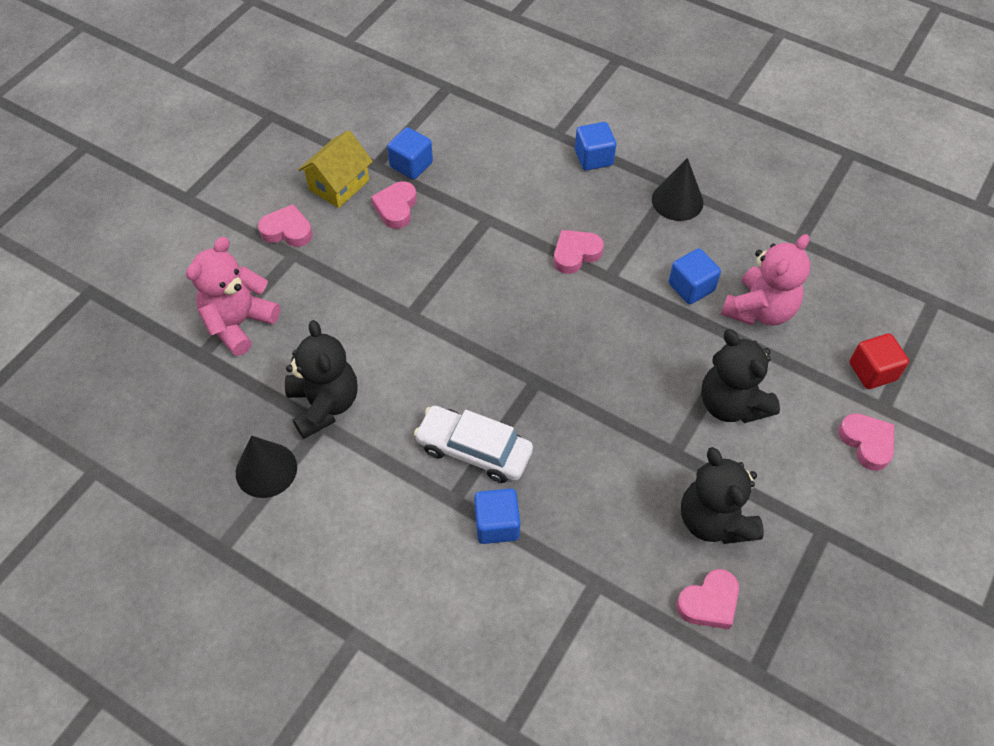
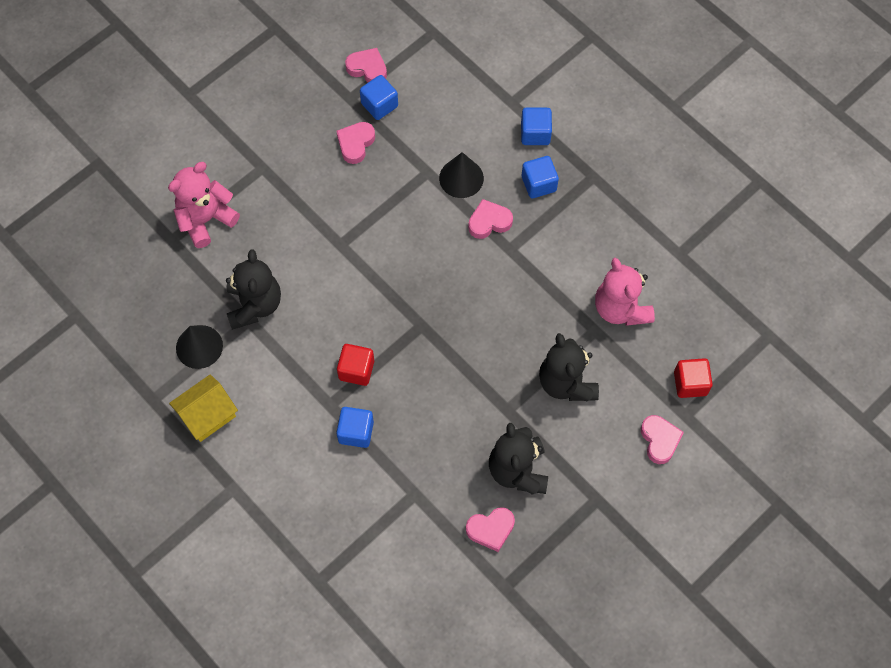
camera: 15 degrees right, 10 degrees up
pink heart [258,204,313,247] -> pink heart moved to [345,48,387,82]
yellow house [298,130,373,208] -> yellow house moved to [169,374,238,442]
white car [414,406,533,483] -> red cube [337,344,374,386]
black cone [652,158,704,221] -> black cone moved to [439,152,484,198]
blue cube [669,248,721,304] -> blue cube moved to [522,156,559,198]
pink teddy bear [721,234,810,326] -> pink teddy bear turned 105 degrees clockwise [595,258,655,326]

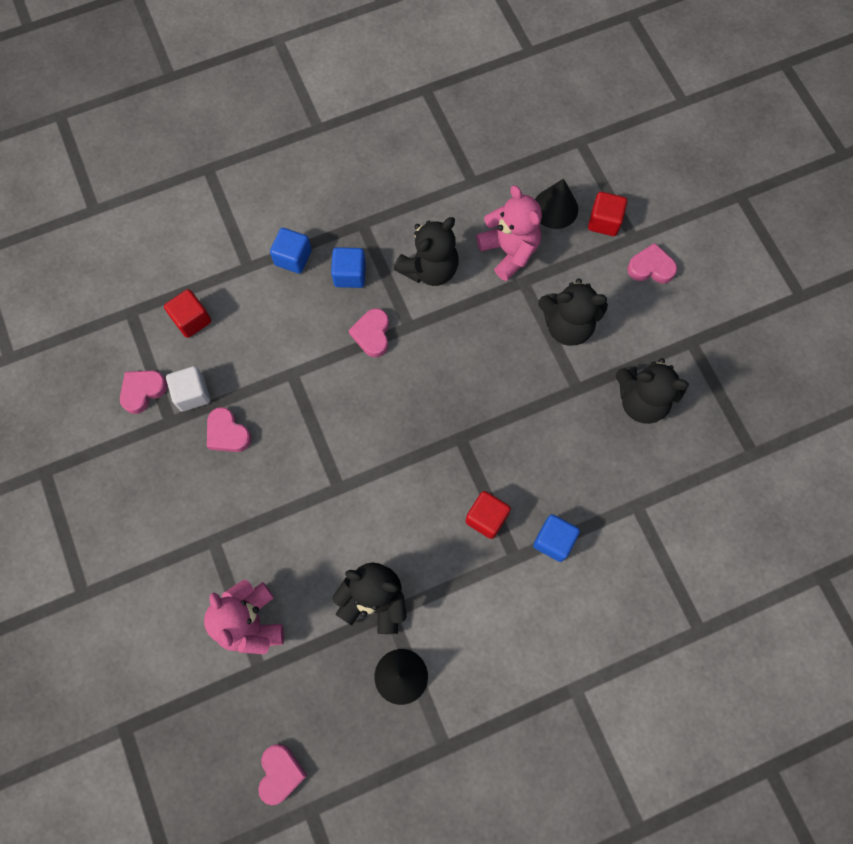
camera: 70 degrees left, 5 degrees up
yellow house [169,374,238,442] -> none
blue cube [360,75,398,120] -> white cube [166,366,210,411]
black cone [439,152,484,198] -> black cone moved to [535,179,578,229]
pink heart [466,507,515,552] -> pink heart moved to [258,744,307,805]
pink teddy bear [595,258,655,326] -> pink teddy bear turned 120 degrees counterclockwise [476,185,542,281]
none -> red cube [164,289,211,338]
none -> black teddy bear [394,217,459,286]

